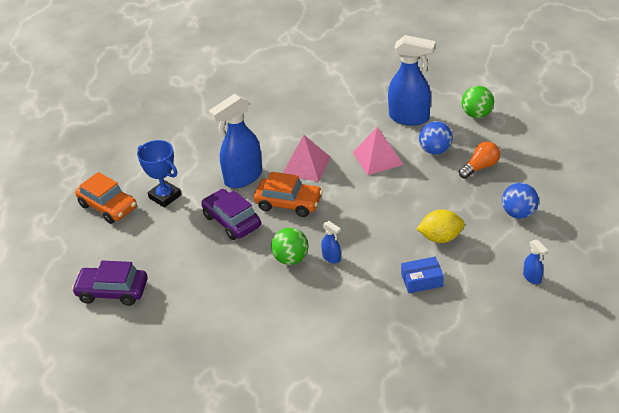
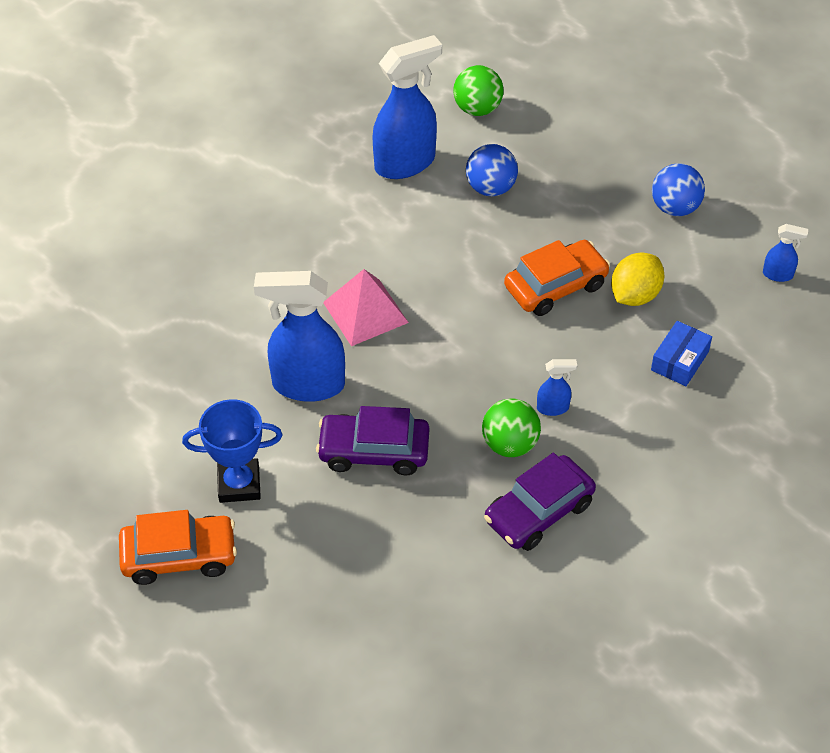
camera: 50 degrees left, 10 degrees up
purple car [72,261,147,306] -> purple car moved to [484,453,596,551]
blue spray bottle [208,94,262,188] -> blue spray bottle turned 90 degrees clockwise [254,271,345,402]
orange car [254,172,323,217] -> orange car moved to [504,240,610,316]
pink pyramid [353,127,404,175] -> none
orange light bulb [459,142,500,179] -> none

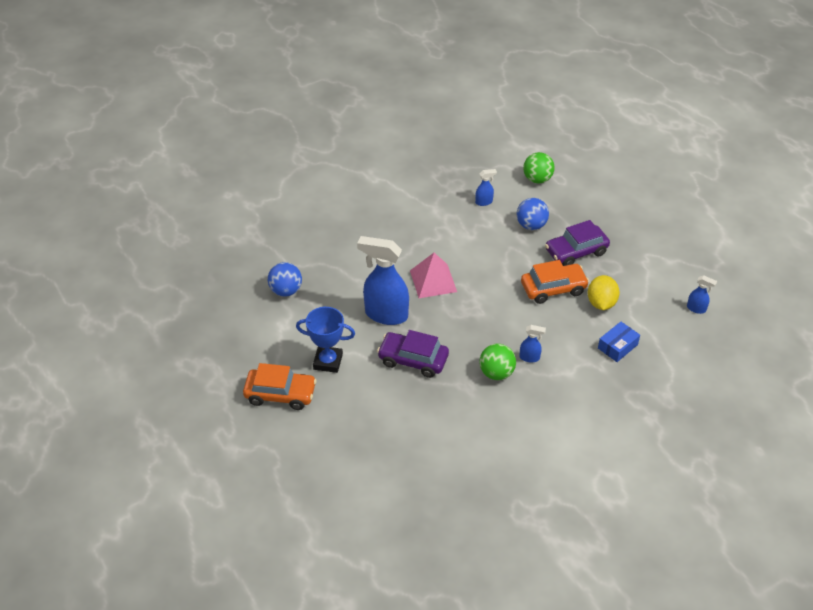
camera: 15 degrees right, 5 degrees down
blue spray bottle [373,35,442,179] -> blue spray bottle [475,169,497,206], size x0.44
purple car [484,453,596,551] -> purple car moved to [545,220,610,266]
yellow lemon [611,253,664,306] -> yellow lemon turned 45 degrees counterclockwise [587,275,620,310]
blue ball [652,163,705,216] -> blue ball moved to [268,262,302,297]

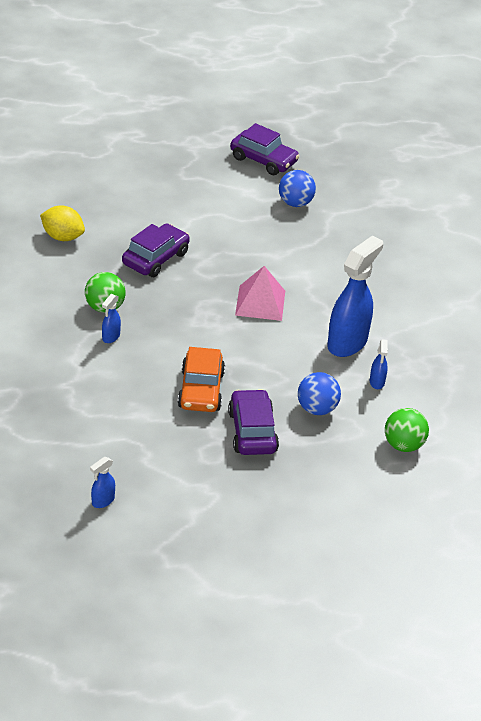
camera: 105 degrees right, 5 degrees down
orange car [243,363,317,410] -> none
blue trophy [296,307,355,373] -> none
blue spray bottle [357,236,409,325] -> blue spray bottle moved to [327,236,383,357]
yellow lemon [587,275,620,310] -> yellow lemon moved to [40,205,85,241]
blue box [598,322,640,362] -> none
none -> purple car [230,123,300,175]

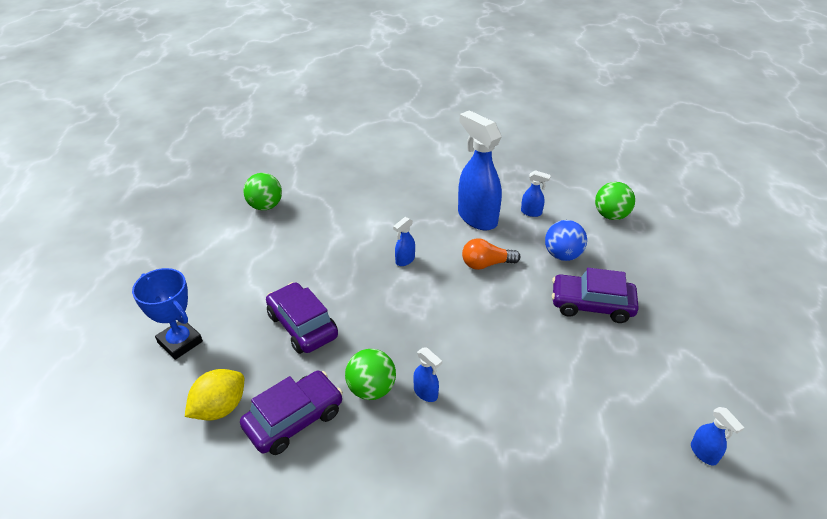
camera: 70 degrees left, 0 degrees up
orange car [178,347,225,412] -> none
purple car [230,123,300,175] -> purple car moved to [240,371,343,455]
pink pyramid [235,266,285,321] -> blue spray bottle [393,217,415,266]
blue ball [279,170,316,207] -> green ball [243,173,282,210]
none -> blue trophy [132,268,203,360]
none -> orange light bulb [462,238,520,270]

